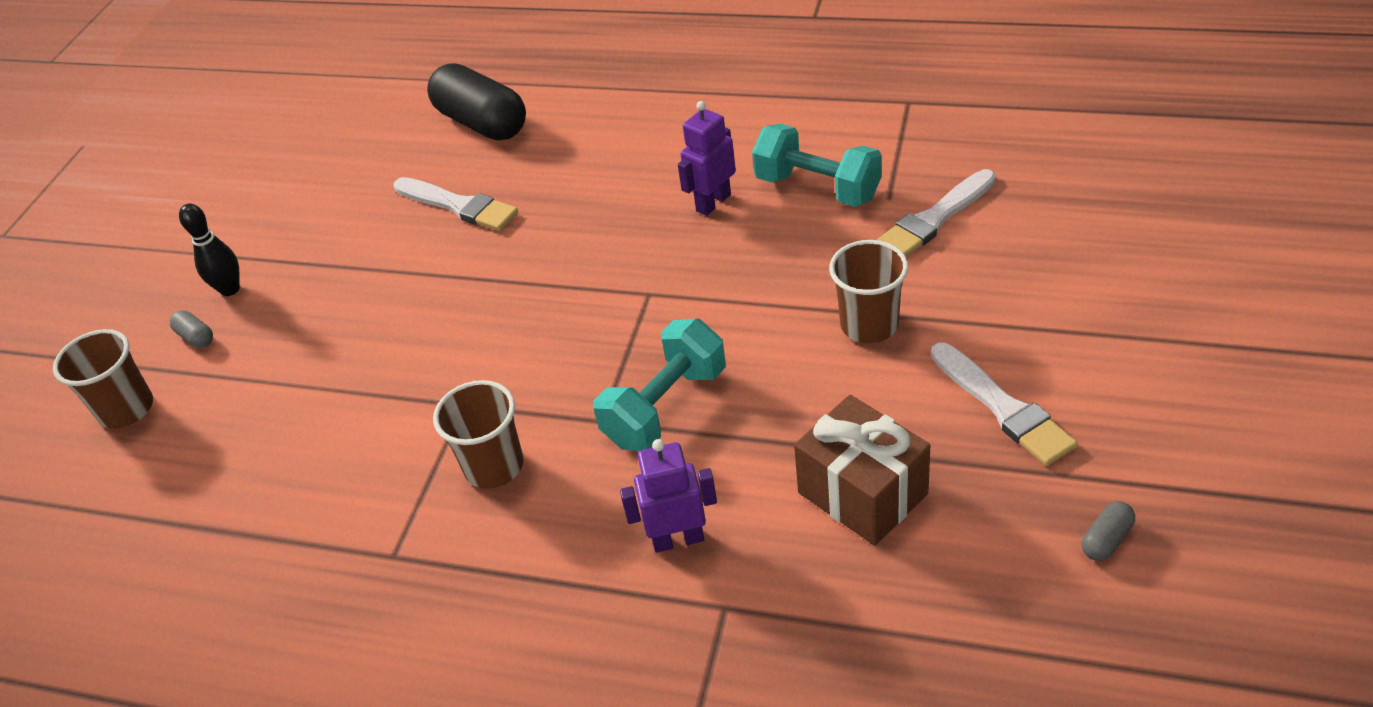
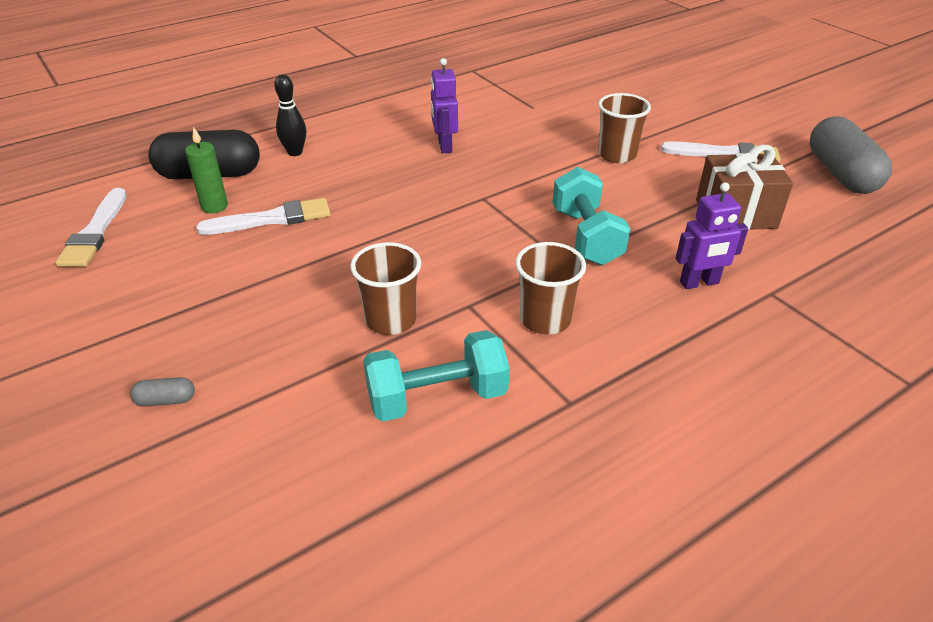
camera: 55 degrees left, 5 degrees down
brown cup [53,329,153,429] -> brown cup moved to [350,242,421,335]
black bowling pin [179,204,240,296] -> black bowling pin moved to [274,74,306,156]
purple robot [620,439,717,553] -> purple robot turned 135 degrees counterclockwise [676,182,748,289]
turquoise dumbbell [752,124,882,207] -> turquoise dumbbell moved to [363,330,510,422]
white brush [877,169,996,257] -> white brush moved to [55,188,127,267]
grey capsule [1081,501,1135,561] -> grey capsule [810,117,892,194], size x2.49
none -> green candle [185,126,228,213]

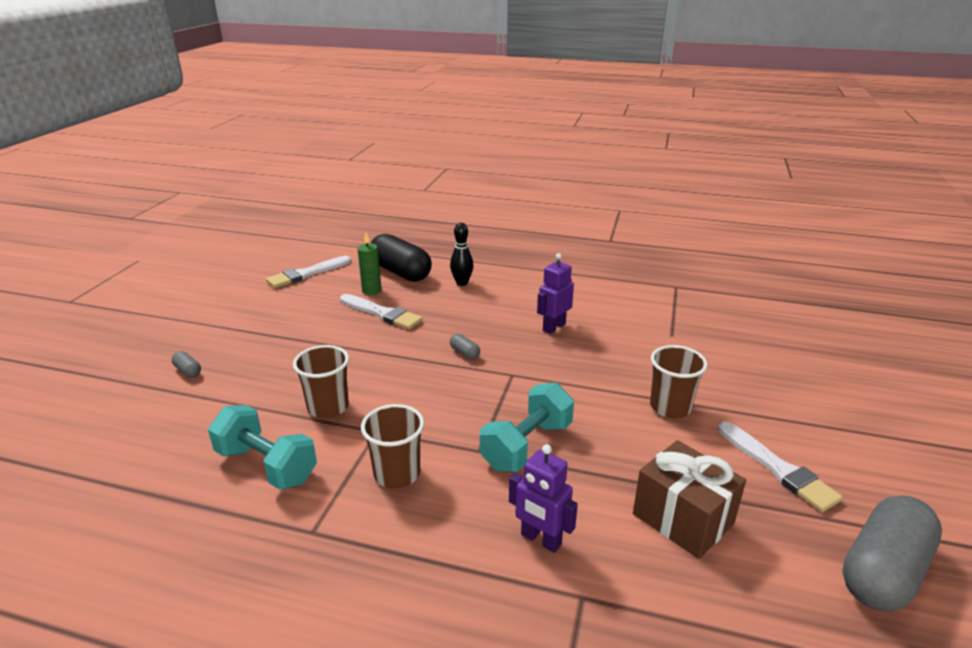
camera: 50 degrees right, 10 degrees down
none -> grey capsule [450,334,480,359]

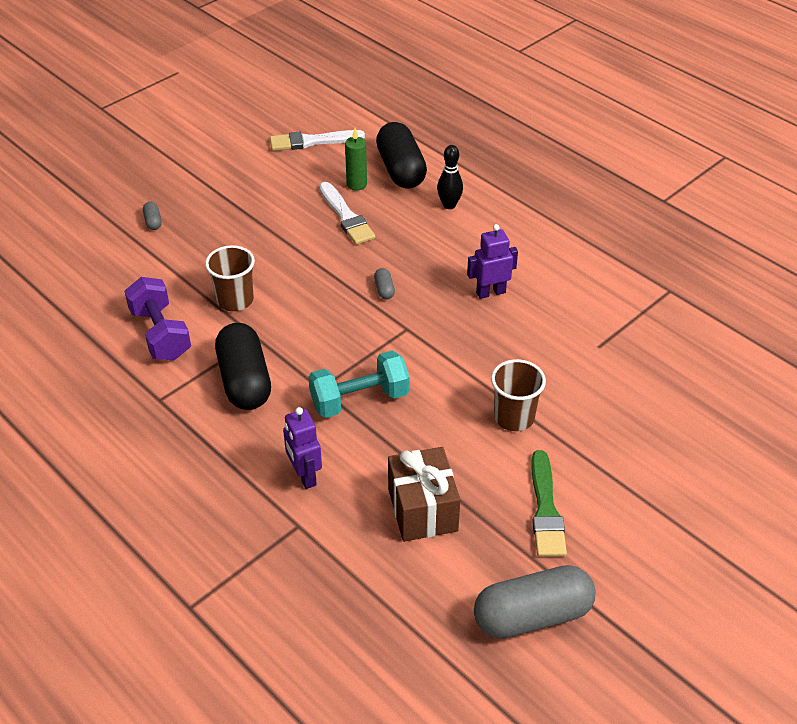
camera: 30 degrees right, 15 degrees up
turquoise dumbbell [208,405,317,490] -> purple dumbbell [124,277,191,360]
brown cup [361,404,424,489] -> black capsule [215,323,271,410]
white brush [718,422,843,512] -> green brush [531,450,567,557]

